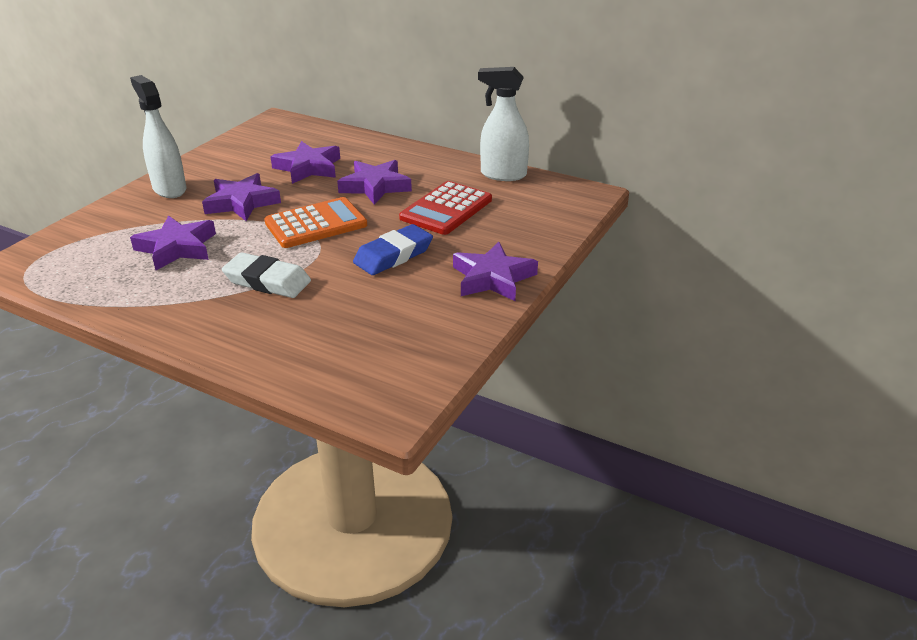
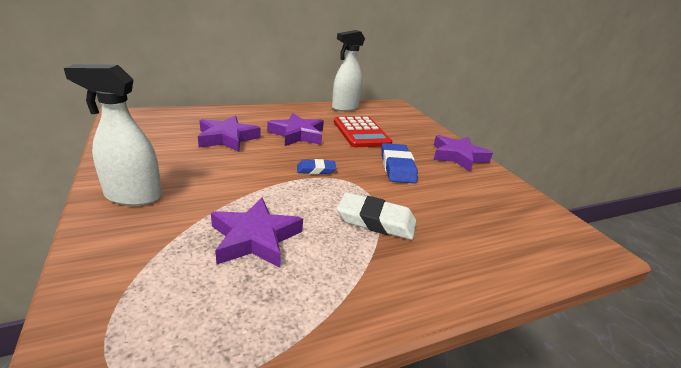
camera: 55 degrees left, 5 degrees down
purple star [202,173,281,221] -> none
white eraser [222,252,311,298] -> white eraser turned 45 degrees clockwise [337,192,416,240]
orange calculator [264,197,367,248] -> blue eraser [297,159,336,174]

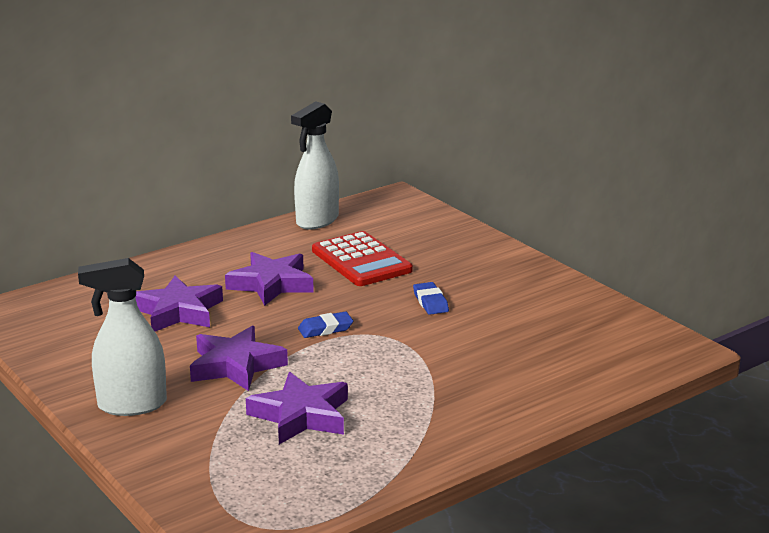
camera: 10 degrees left, 5 degrees down
white eraser [337,192,416,240] -> none
blue eraser [381,143,418,183] -> blue eraser [413,282,449,315], size x0.59
purple star [433,135,493,172] -> purple star moved to [190,326,288,391]

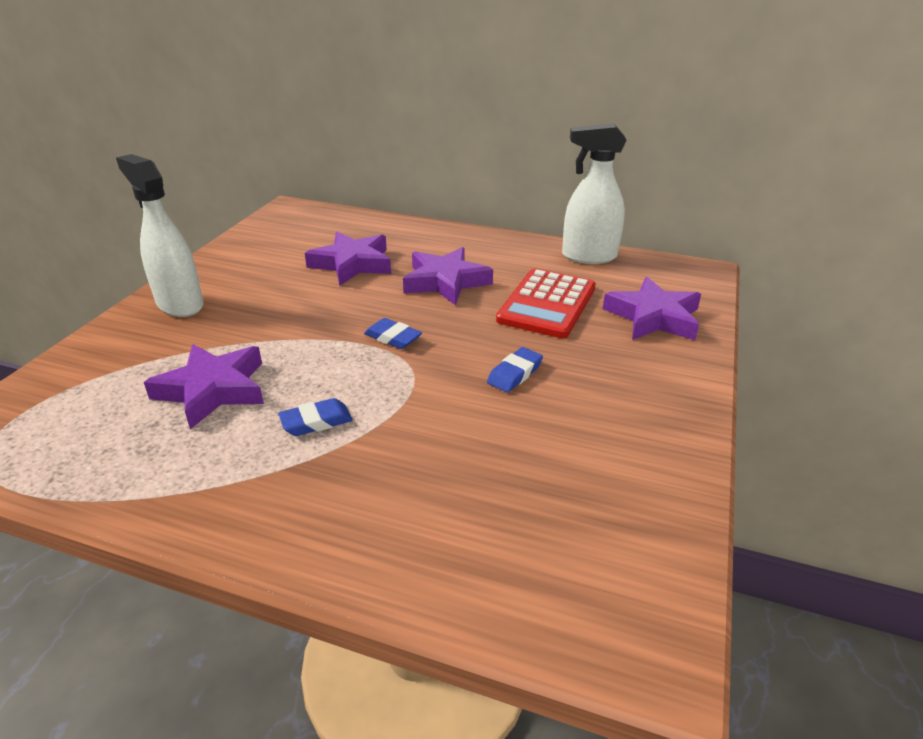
camera: 55 degrees right, 10 degrees up
purple star [190,326,288,391] -> purple star moved to [603,277,701,340]
none -> blue eraser [278,398,352,436]

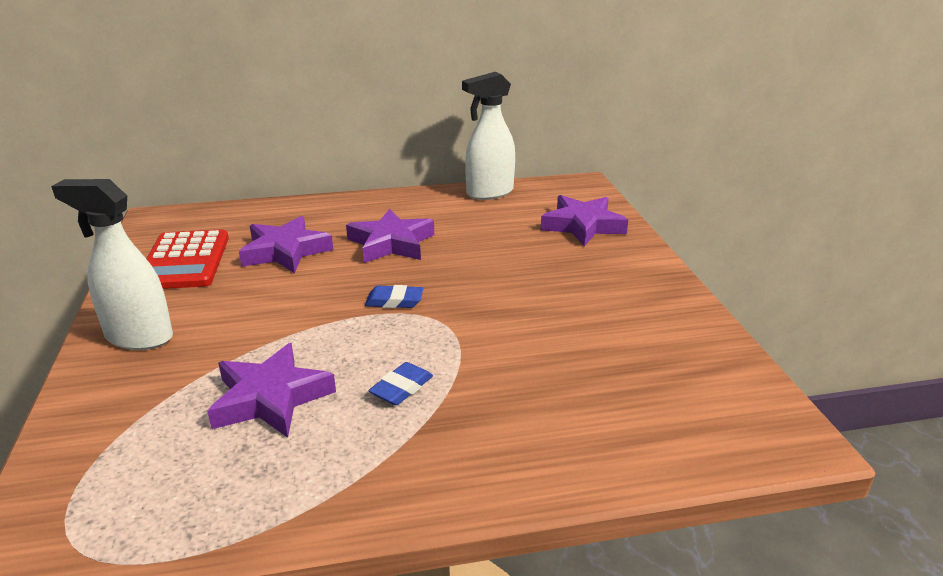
camera: 30 degrees left, 5 degrees down
blue eraser [487,347,543,393] -> none
red calculator [496,268,596,338] -> red calculator moved to [146,229,229,289]

